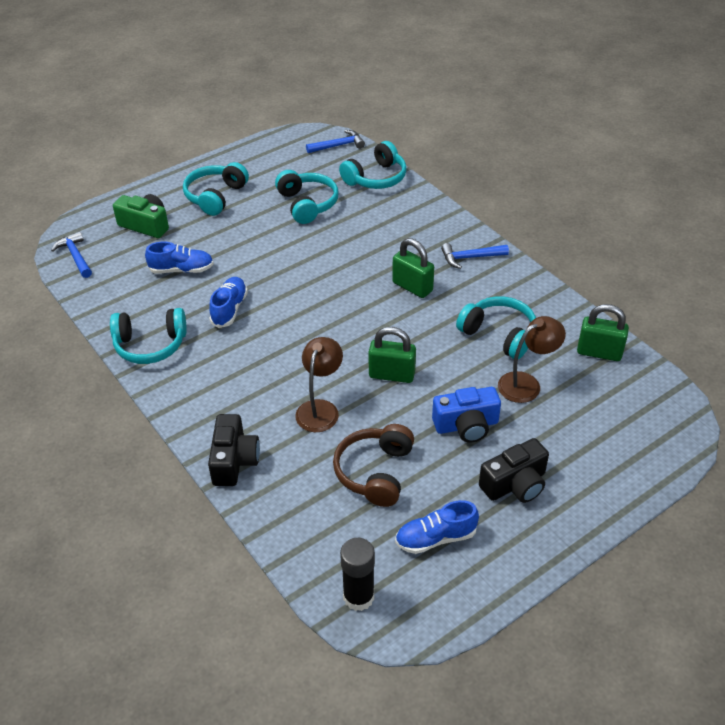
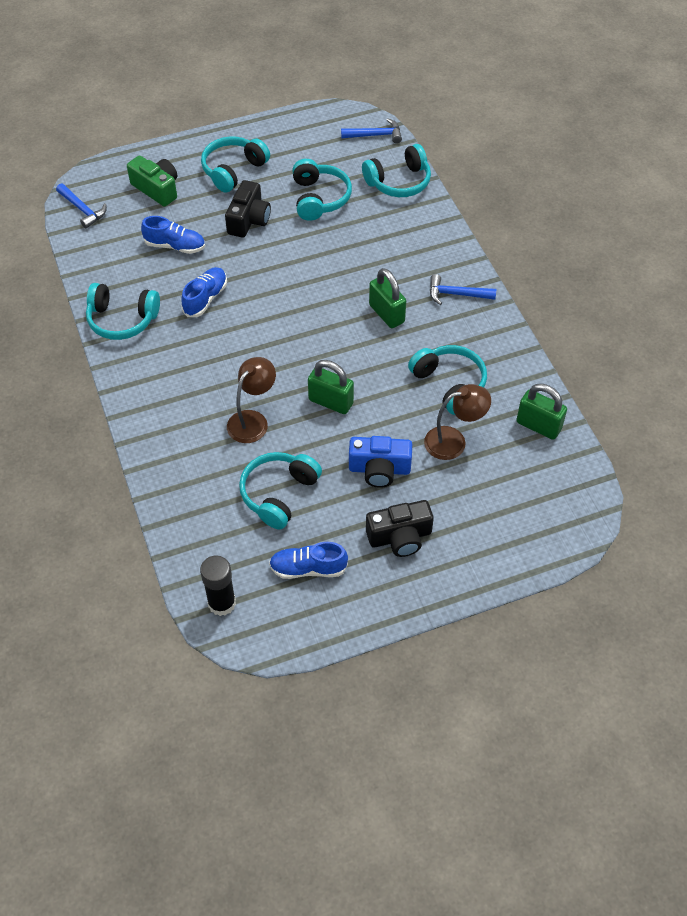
camera: 15 degrees right, 10 degrees up
blue hammer [51,231,92,278] -> blue hammer turned 150 degrees clockwise [56,183,107,229]
black camera [208,414,260,486] -> black camera moved to [225,180,271,238]
brown headphones [333,424,414,507] -> turquoise headphones [239,452,322,529]

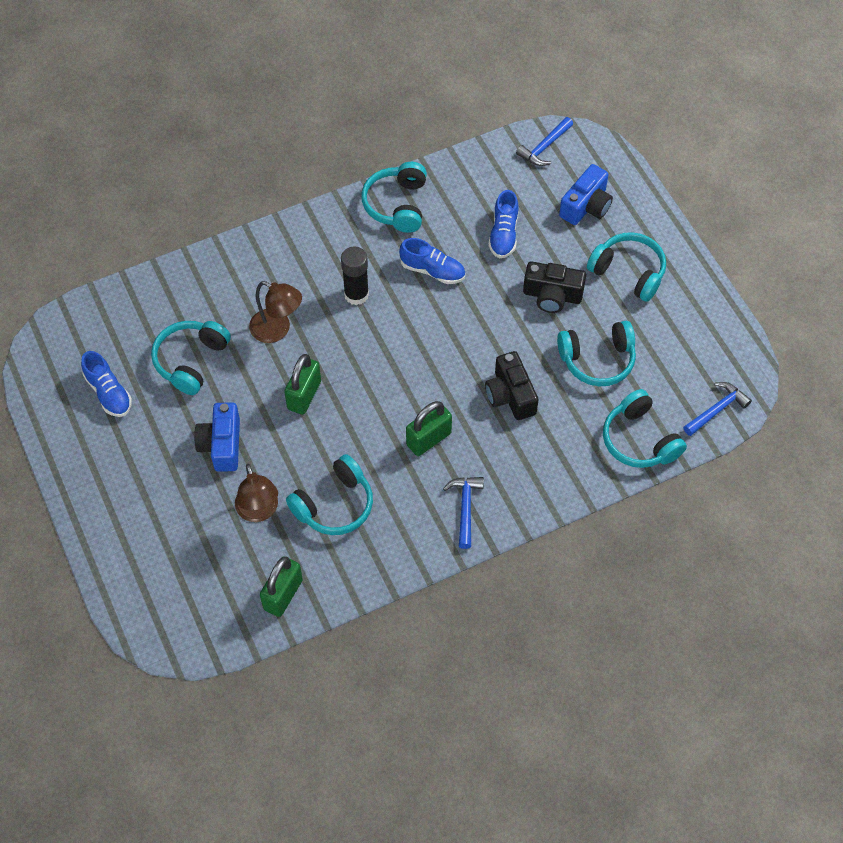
camera: 85 degrees right, 5 degrees up
green camera [127,156,177,207] -> blue camera [559,164,613,225]
black glue stick [200,556,236,616] -> black glue stick moved to [341,247,369,305]
turquoise headphones [239,452,322,529] -> turquoise headphones turned 90 degrees counterclockwise [151,321,231,395]
blue shoe [269,542,348,579] -> blue shoe turned 150 degrees clockwise [81,351,132,417]
blue hammer [341,118,402,143] -> blue hammer turned 120 degrees counterclockwise [683,382,752,436]
black camera [366,500,434,557] -> black camera moved to [485,351,538,420]

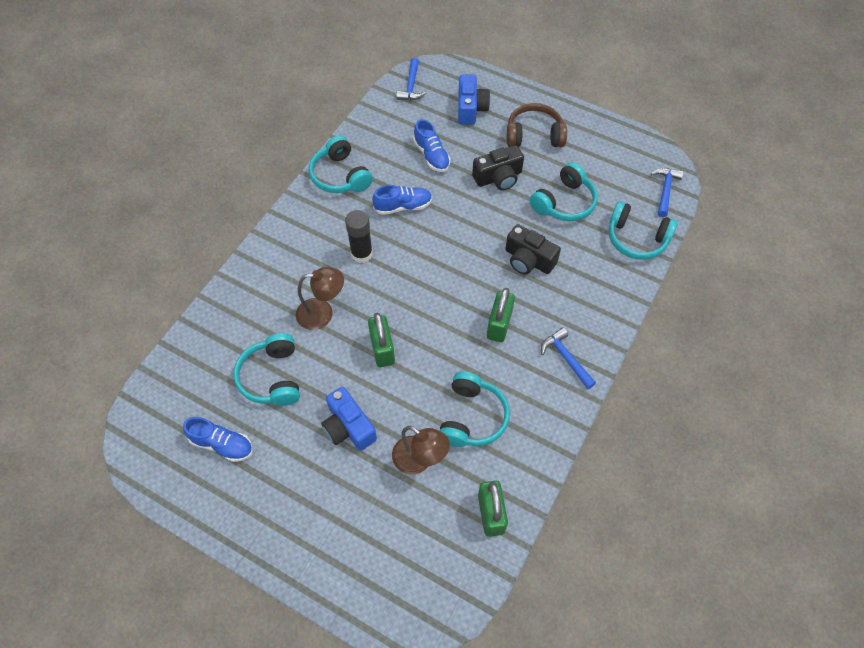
camera: 35 degrees left, 0 degrees up
turquoise headphones [587,232,666,302] -> brown headphones [507,103,567,147]

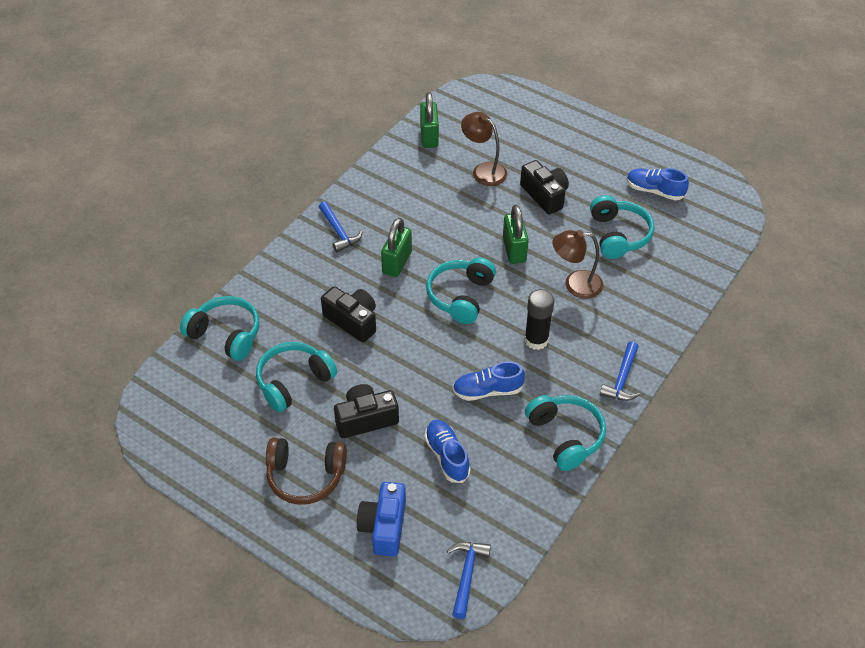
camera: 175 degrees left, 10 degrees down
blue camera [321,387,377,451] -> black camera [520,160,569,214]
turquoise headphones [440,372,510,447] -> turquoise headphones moved to [426,257,496,324]
blue hammer [651,168,684,217] -> blue hammer moved to [600,342,640,401]

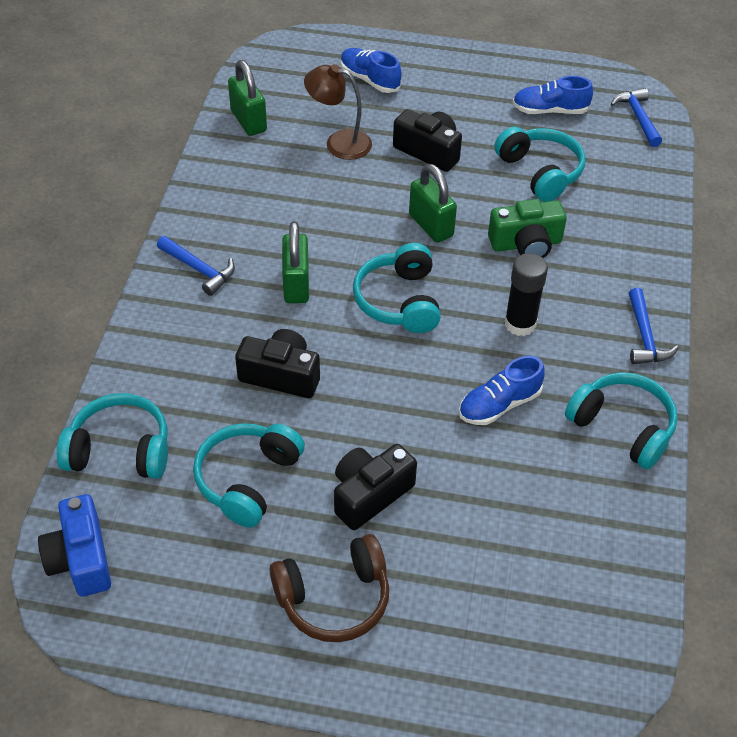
camera: 25 degrees left, 0 degrees up
blue camera [357,482,406,557] -> blue camera moved to [38,494,111,596]
blue shoe [424,420,471,483] -> blue shoe moved to [341,48,401,93]
blue hammer [447,542,491,619] -> blue hammer moved to [611,88,662,147]
brown lamp [553,230,603,299] -> green camera [488,199,567,258]

